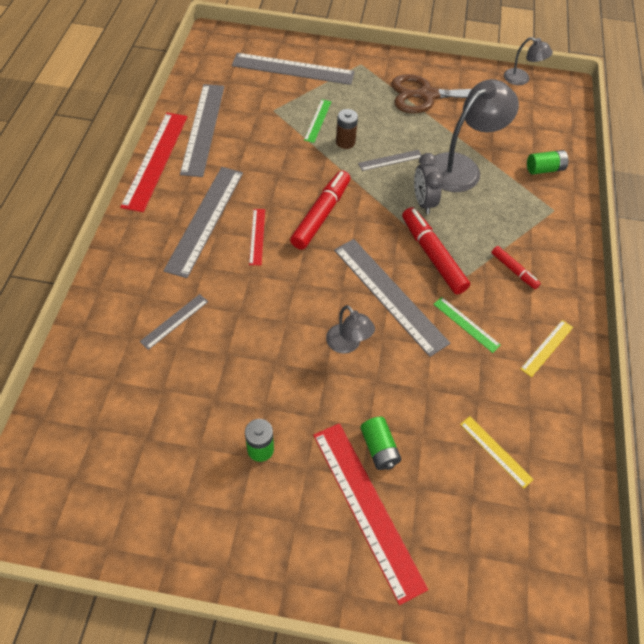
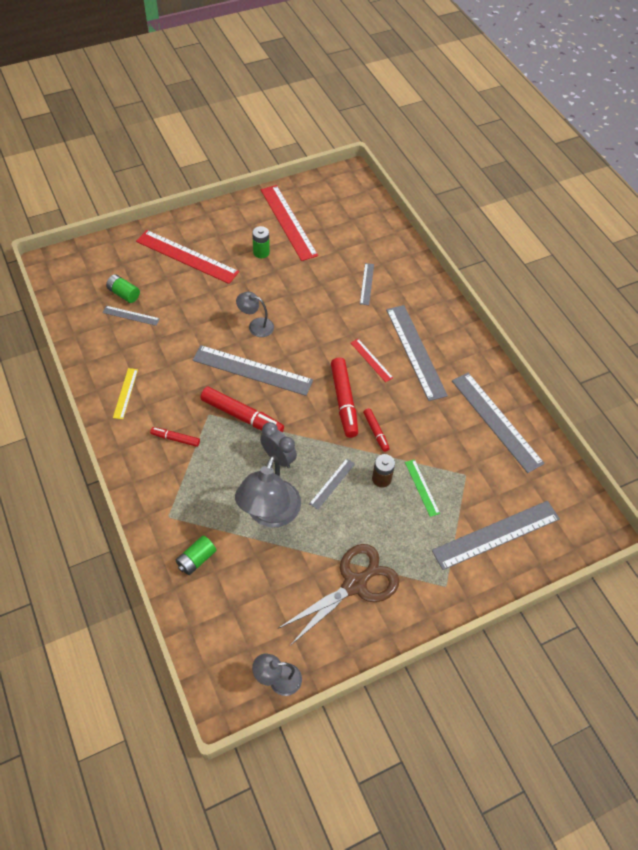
camera: 145 degrees right, 0 degrees up
red ruler [120,113,187,212] -> red ruler moved to [261,185,318,261]
green battery [360,417,401,470] -> green battery moved to [106,274,140,303]
green ruler [434,297,501,353] -> none
yellow ruler [460,416,534,489] -> grey ruler [103,306,160,326]
none -> red marker [363,408,390,452]

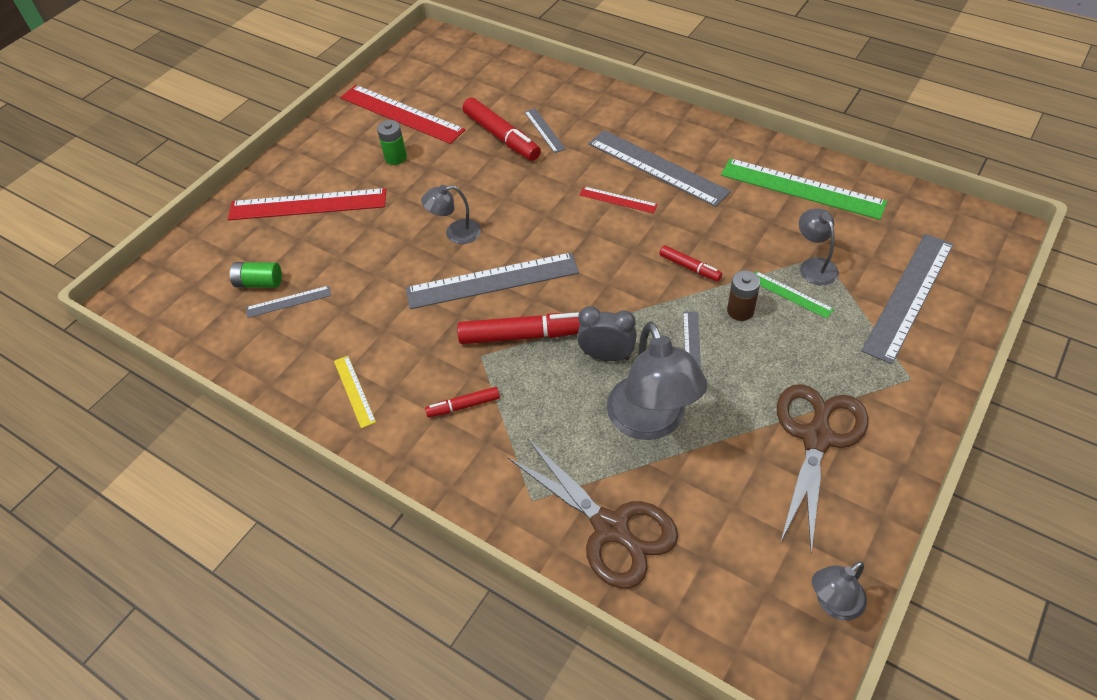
camera: 25 degrees left, 5 degrees down
green battery [176,536,216,575] -> brown scissors [508,439,678,588]
red marker [331,358,358,438] -> red marker moved to [463,98,541,161]
grey ruler [452,373,545,473] -> green ruler [721,158,887,220]
none -> grey lamp [799,208,839,285]

